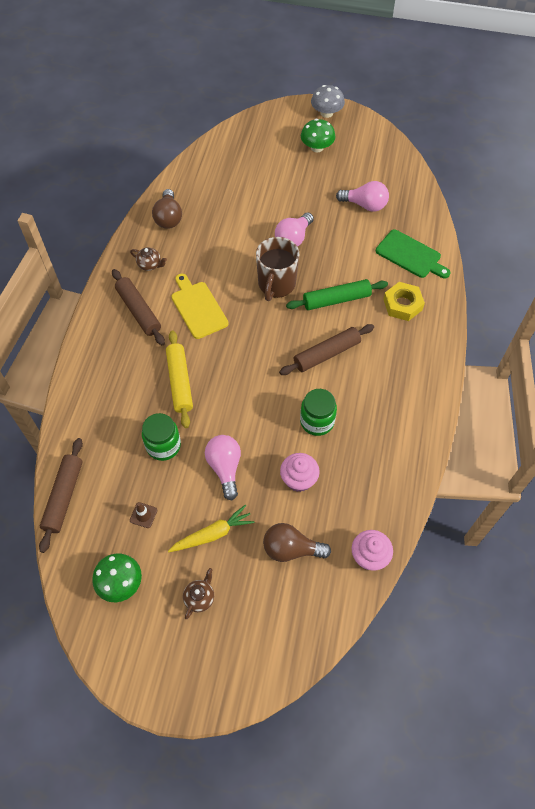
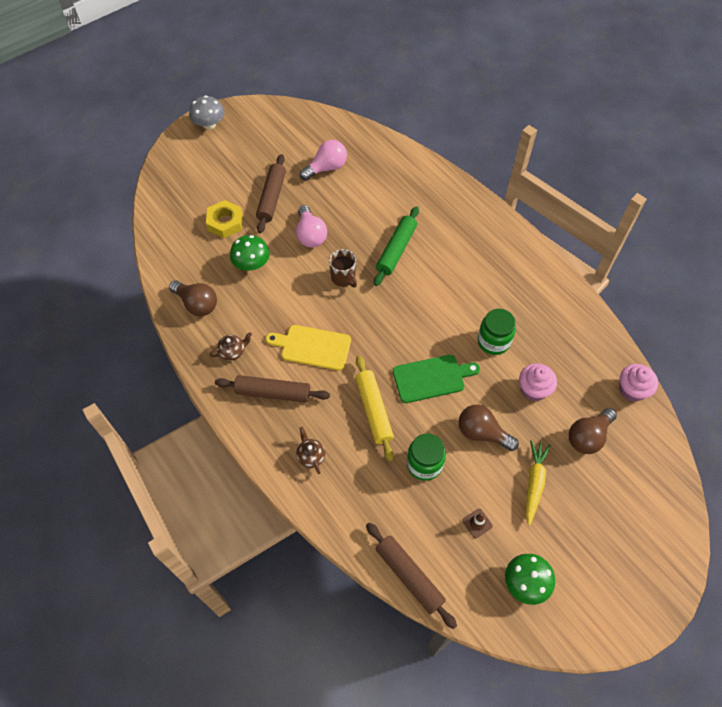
camera: 50 degrees left, 0 degrees up
yellow rolling pin [166,330,193,428] -> yellow rolling pin turned 45 degrees clockwise [355,356,394,462]
brown teapot [183,568,214,619] -> brown teapot moved to [296,427,326,474]
pink light bulb [205,435,241,500] -> brown light bulb [459,405,519,451]
brown mug [256,237,299,301] -> brown mug [329,249,357,287], size x0.63
brown rolling pin [279,324,374,375] -> brown rolling pin moved to [256,154,286,233]
green mushroom [301,119,335,152] -> green mushroom moved to [230,235,270,271]
green cutting board [376,229,451,278] -> green cutting board moved to [393,355,480,403]
yellow nut [383,282,425,321] -> yellow nut moved to [206,200,243,238]

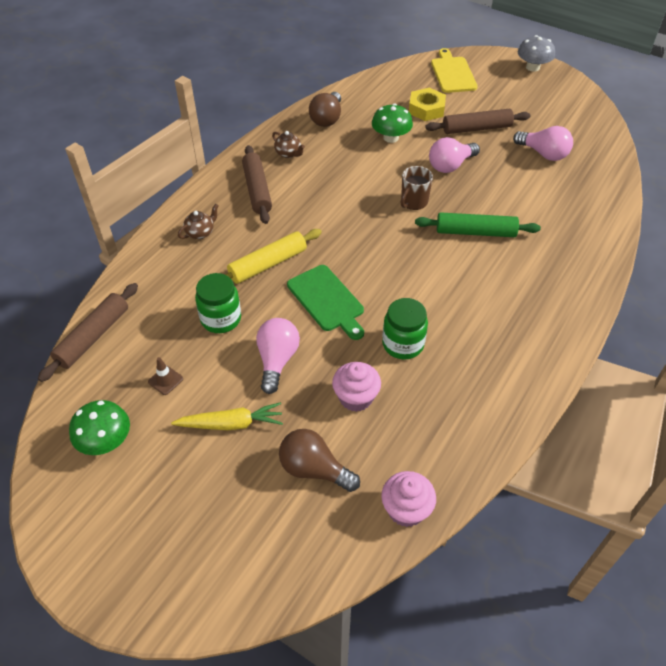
camera: 70 degrees right, 10 degrees down
yellow cutting board [266,325,351,371] -> yellow cutting board moved to [431,48,478,93]
brown light bulb [459,405,519,451] -> pink light bulb [256,318,300,394]

